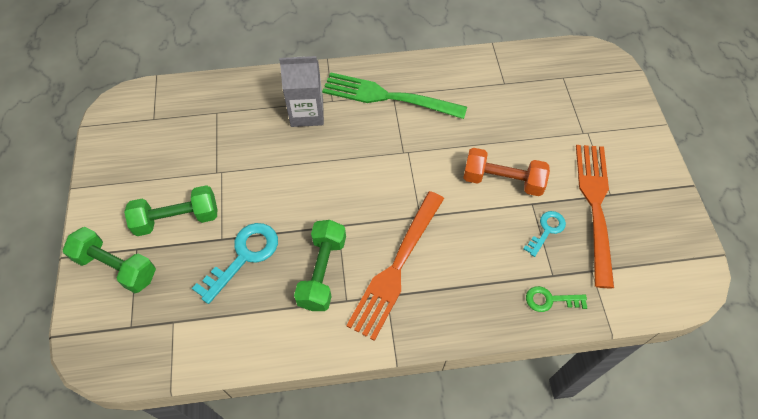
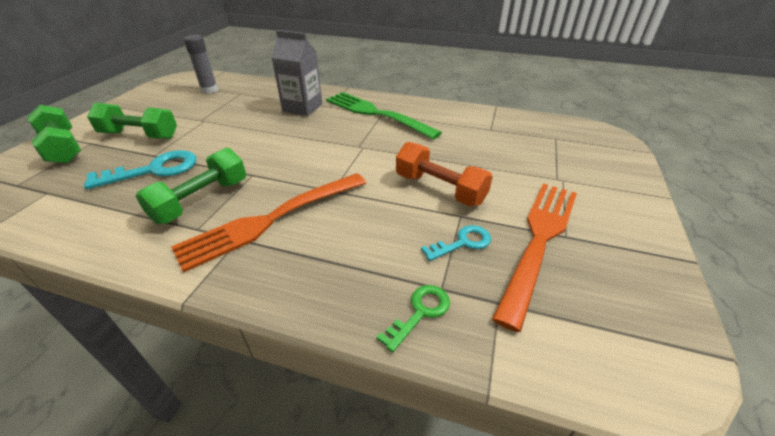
camera: 25 degrees right, 20 degrees down
green key [526,286,587,312] -> green key turned 105 degrees clockwise [377,285,450,353]
none -> grey glue stick [184,35,218,94]

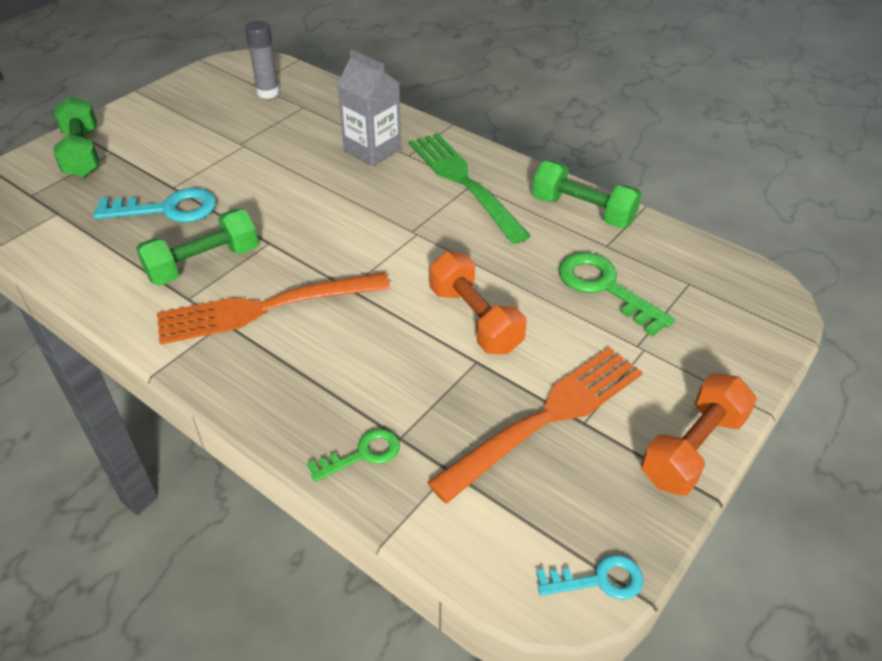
camera: 20 degrees right, 5 degrees up
green dumbbell [87,103,177,139] -> green dumbbell moved to [532,161,642,228]
turquoise key [421,225,491,261] -> turquoise key moved to [536,554,644,600]
none -> green key [559,252,675,337]
none -> orange dumbbell [641,373,757,496]

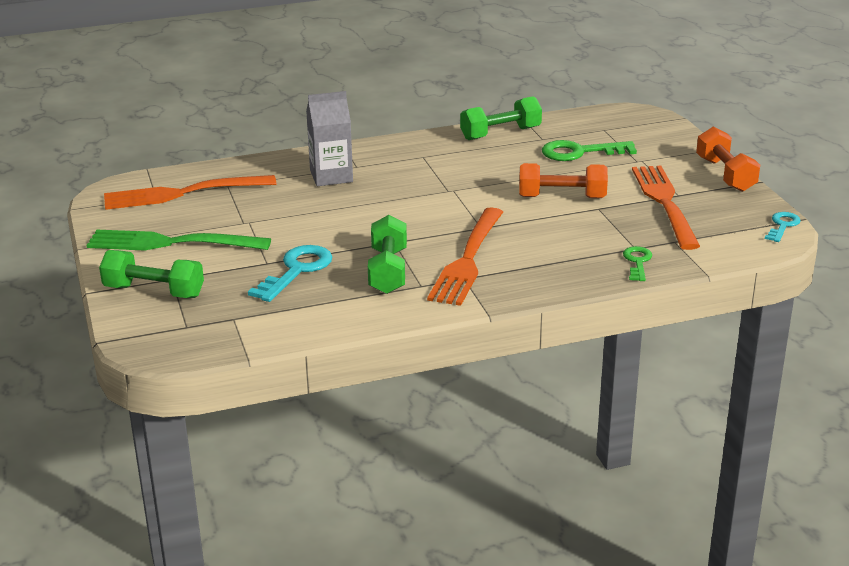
camera: 55 degrees left, 15 degrees down
grey glue stick [245,21,280,99] -> orange fork [104,175,276,210]
green fork [409,133,531,244] -> green fork moved to [86,230,271,251]

